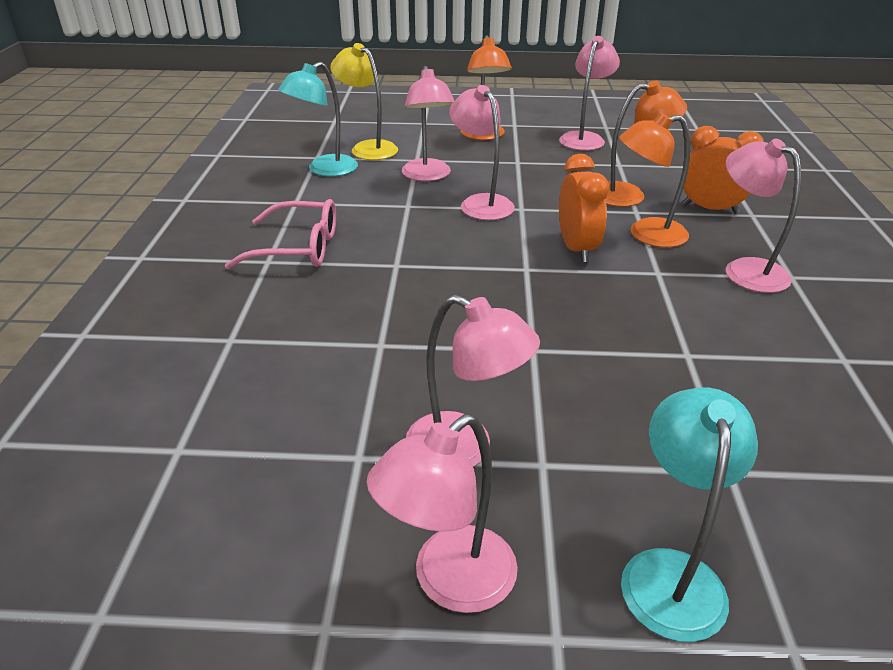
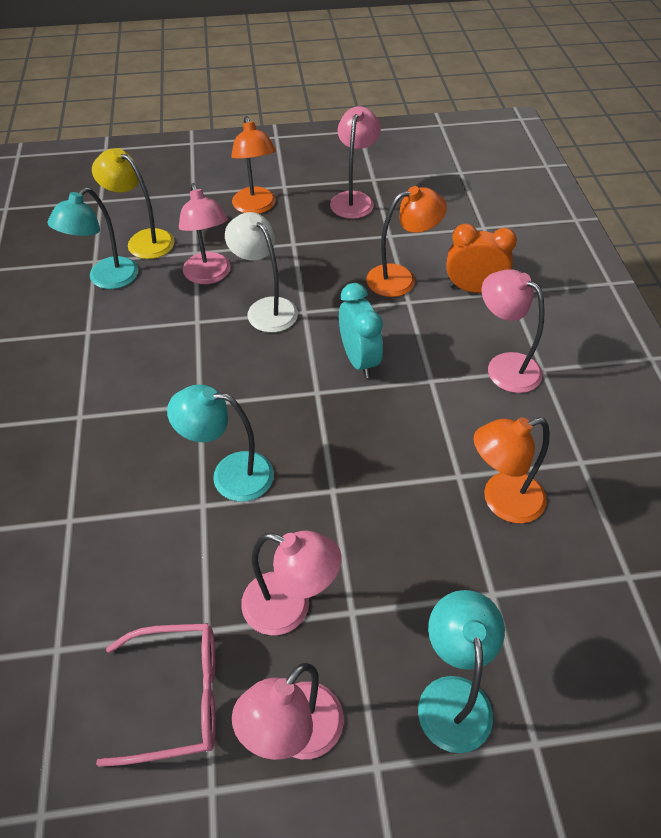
camera: 10 degrees left, 15 degrees up
pink glasses [225,199,336,269] -> pink glasses moved to [96,623,216,767]
pink lamp [449,85,515,220] -> white lamp [225,212,298,333]
orange clock [559,154,609,262] -> turquoise clock [339,283,383,378]
orange lamp [619,113,690,247] -> orange lamp moved to [474,417,550,523]
none -> turquoise lamp [167,384,274,502]

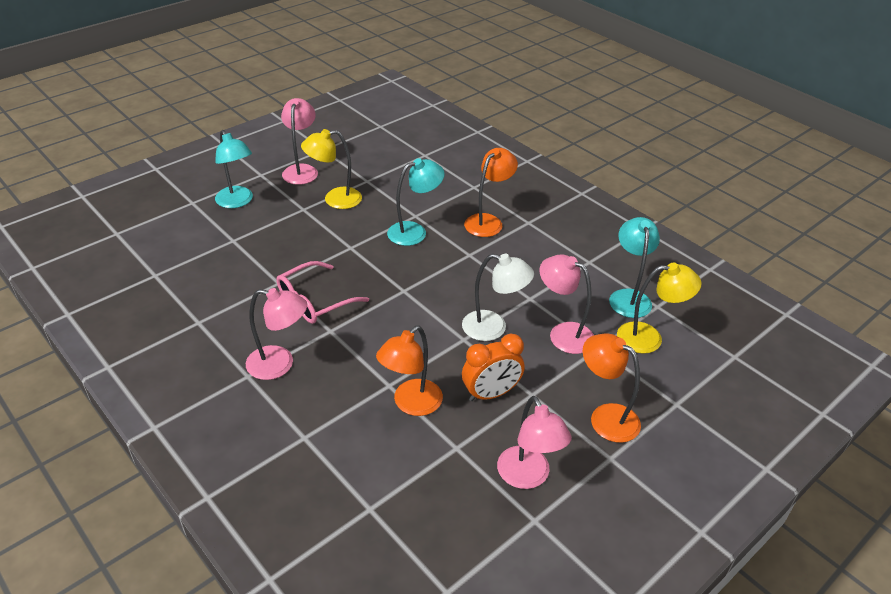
camera: 145 degrees right, 10 degrees down
pink glasses [96,623,216,767] -> pink glasses moved to [276,261,369,324]
pink lamp [241,531,342,635] -> yellow lamp [301,129,362,209]
turquoise clock [339,283,383,378] -> none
orange clock [446,223,517,293] -> orange clock moved to [462,334,525,401]
orange lamp [474,417,550,523] -> orange lamp moved to [464,148,518,237]

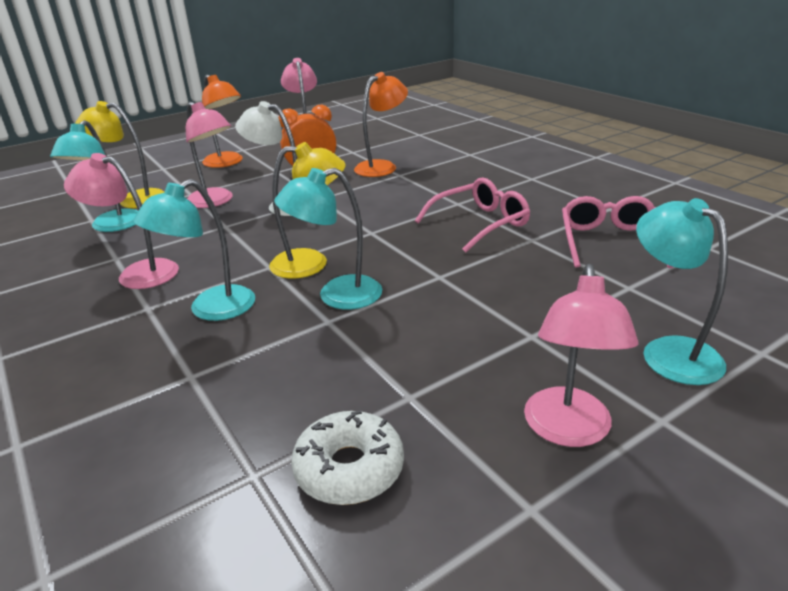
camera: 170 degrees left, 10 degrees down
pink lamp [246,288,307,380] -> pink lamp moved to [64,153,179,289]
yellow lamp [301,129,362,209] -> yellow lamp moved to [269,142,346,279]
orange lamp [464,148,518,237] -> turquoise lamp [133,179,255,321]
none -> white donut [291,410,404,505]
none -> pink glasses [562,196,673,268]

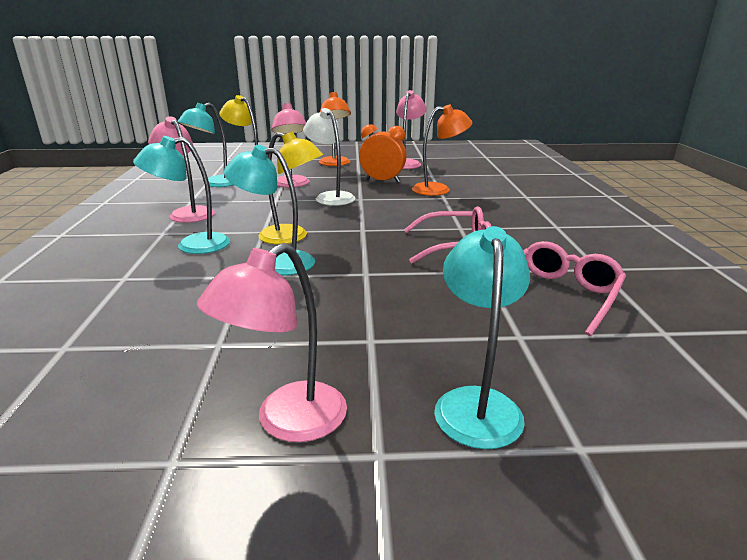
camera: 30 degrees right, 5 degrees down
white donut [291,410,404,505] -> none

